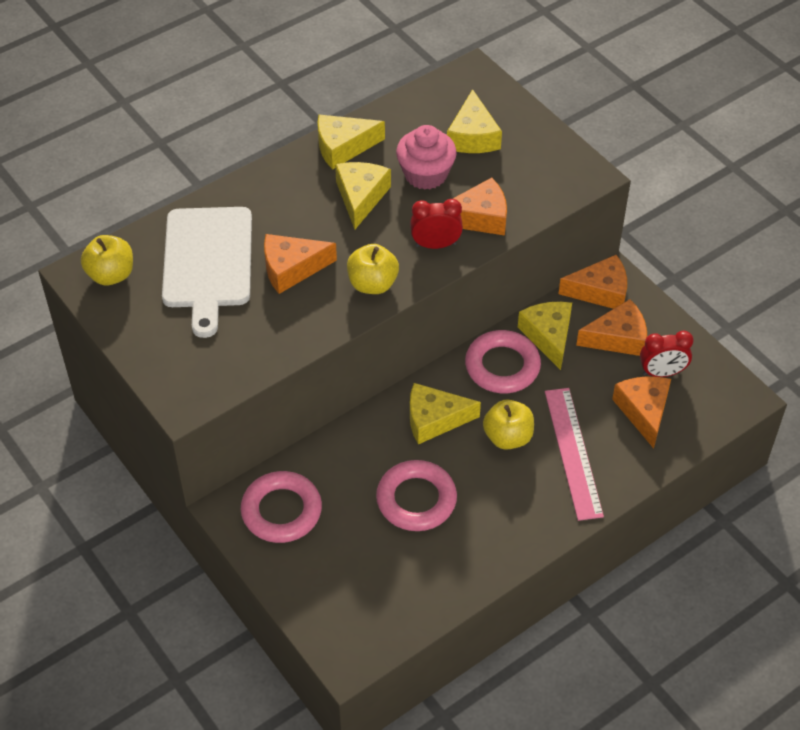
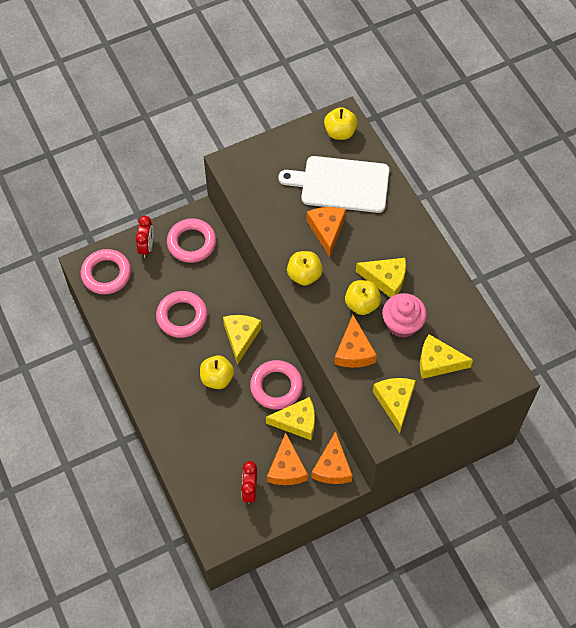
camera: 100 degrees right, 10 degrees up
yellow cheese [318,115,385,169] -> yellow cheese moved to [373,378,416,433]
red clock [410,199,463,249] -> red clock moved to [136,216,154,258]
pink ruler [545,388,604,521] -> none
orange cheese [612,376,671,448] -> none
none -> pink ring [81,249,131,294]
none -> yellow apple [345,280,381,315]

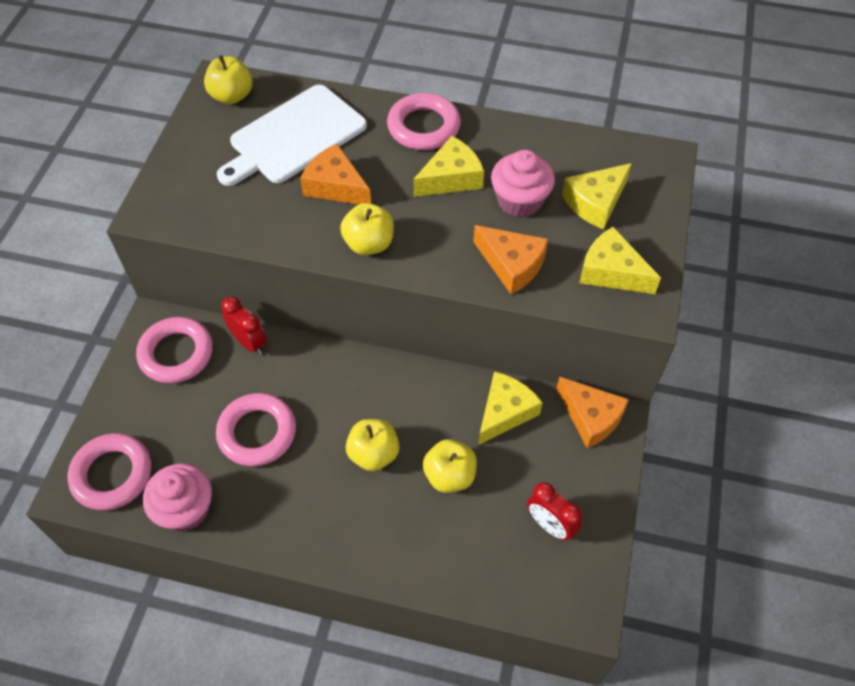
camera: 50 degrees left, 5 degrees down
red clock [136,216,154,258] -> red clock moved to [221,297,266,354]
yellow cheese [223,315,261,365] -> none
pink ring [250,360,303,410] -> pink ring moved to [387,93,461,150]
orange cheese [267,433,308,485] -> none
yellow apple [345,280,381,315] -> yellow apple moved to [423,439,477,493]
none -> pink cupcake [143,464,212,532]

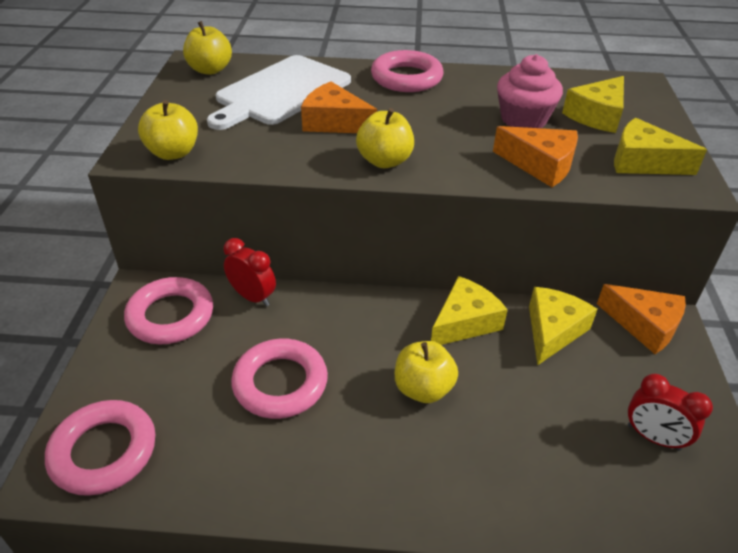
camera: 10 degrees left, 15 degrees down
pink cupcake [143,464,212,532] -> none
yellow cheese [413,136,484,197] -> yellow cheese moved to [431,276,508,345]
yellow apple [423,439,477,493] -> yellow apple moved to [138,100,198,160]

